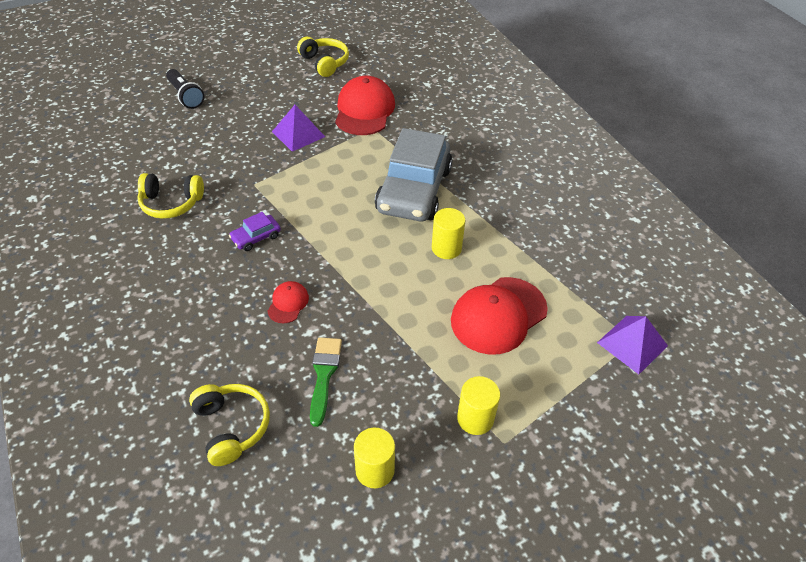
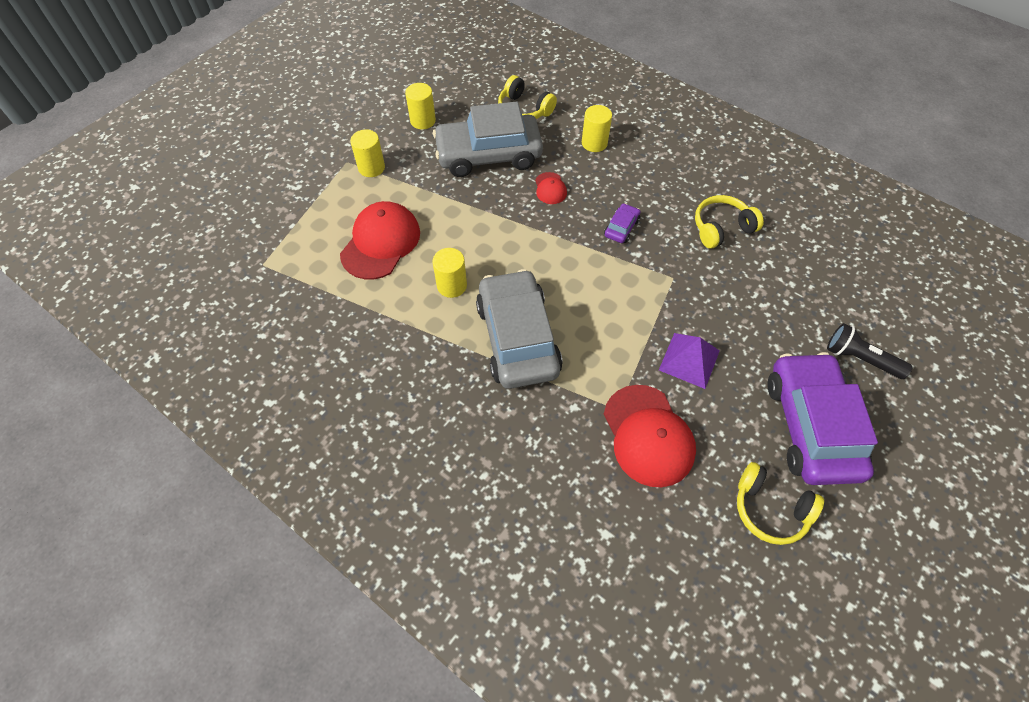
camera: 155 degrees right, 10 degrees up
green brush [310,337,342,427] -> grey car [433,102,543,177]
purple pyramid [597,316,668,374] -> none
none -> yellow cylinder [582,105,612,152]
none -> purple car [768,352,878,485]

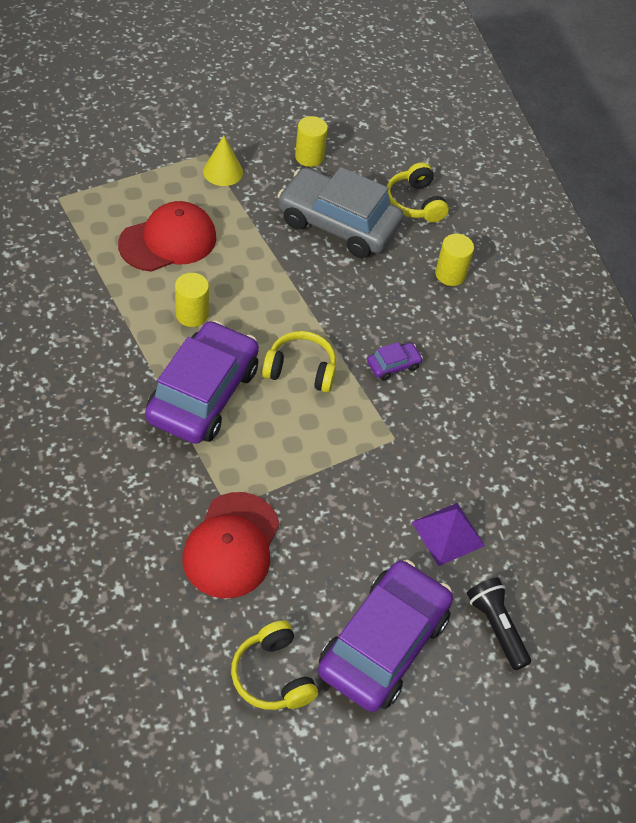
camera: 30 degrees right, 5 degrees down
yellow cylinder [350,129,385,177] -> yellow cone [203,136,243,186]
grey car [476,269,562,389] -> purple car [145,320,259,444]
red cap [535,172,567,204] -> none
purple pyramid [659,333,719,389] -> purple pyramid moved to [412,503,485,566]
yellow headphones [695,195,764,249] -> yellow headphones moved to [262,331,336,392]

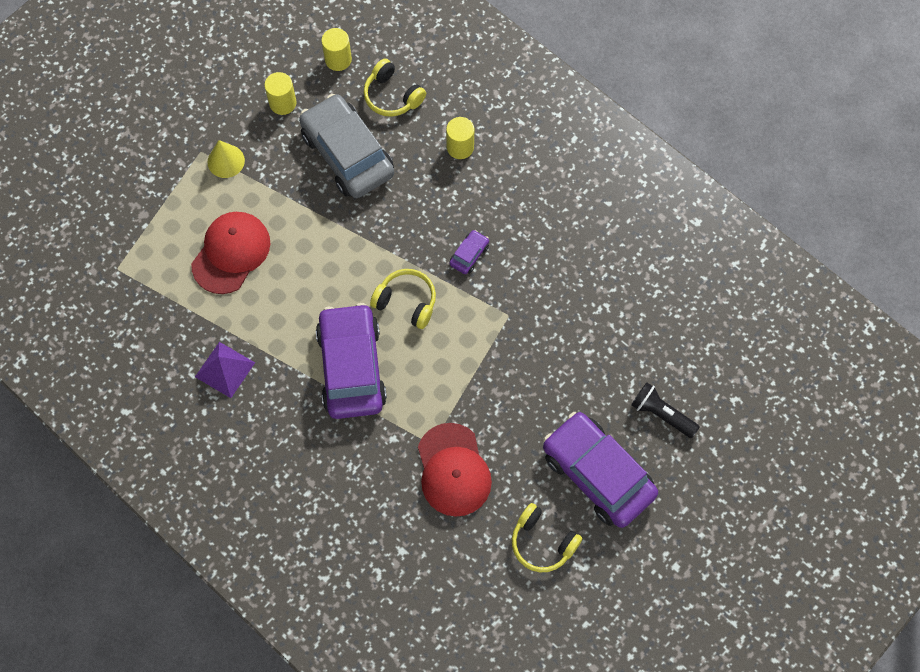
camera: 25 degrees left, 15 degrees up
yellow cylinder [175,273,209,327] -> yellow cylinder moved to [321,28,352,71]
yellow headphones [262,331,336,392] -> yellow headphones turned 45 degrees clockwise [370,269,436,329]
grey car [277,167,403,258] -> grey car turned 60 degrees clockwise [299,94,394,198]
purple car [318,560,453,712] -> purple car turned 45 degrees counterclockwise [543,412,658,528]
purple pyramid [412,503,485,566] -> purple pyramid moved to [195,342,255,398]

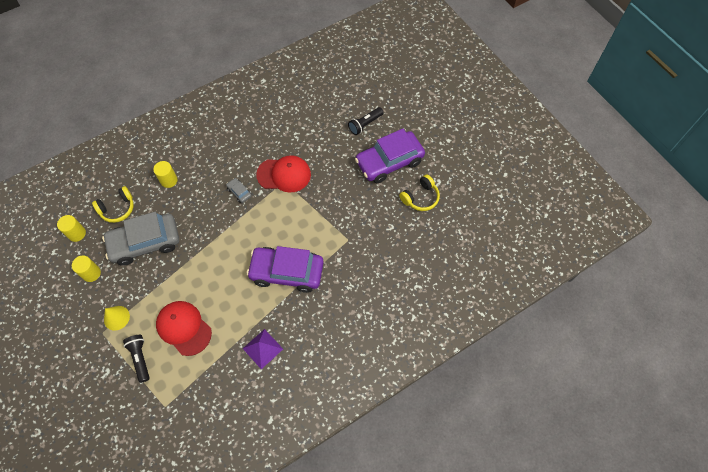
camera: 75 degrees left, 5 degrees down
yellow headphones [370,269,436,329] -> none
red cap [418,423,492,517] -> red cap moved to [256,155,311,193]
purple car [449,230,489,274] -> grey car [226,178,252,203]
none -> black flashlight [123,335,149,383]

